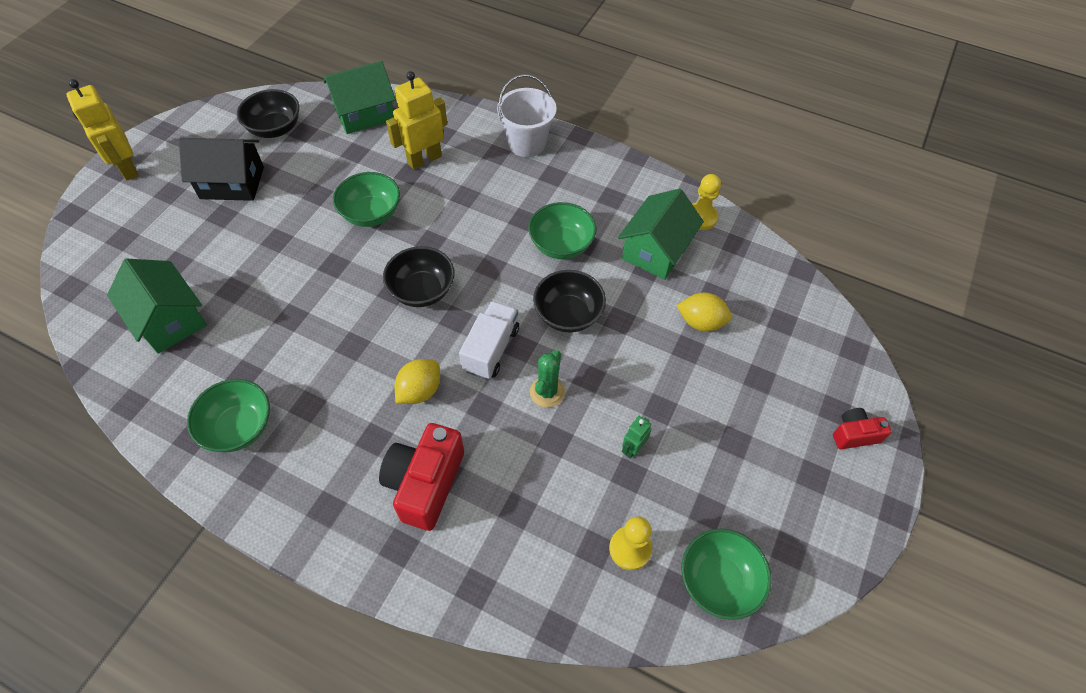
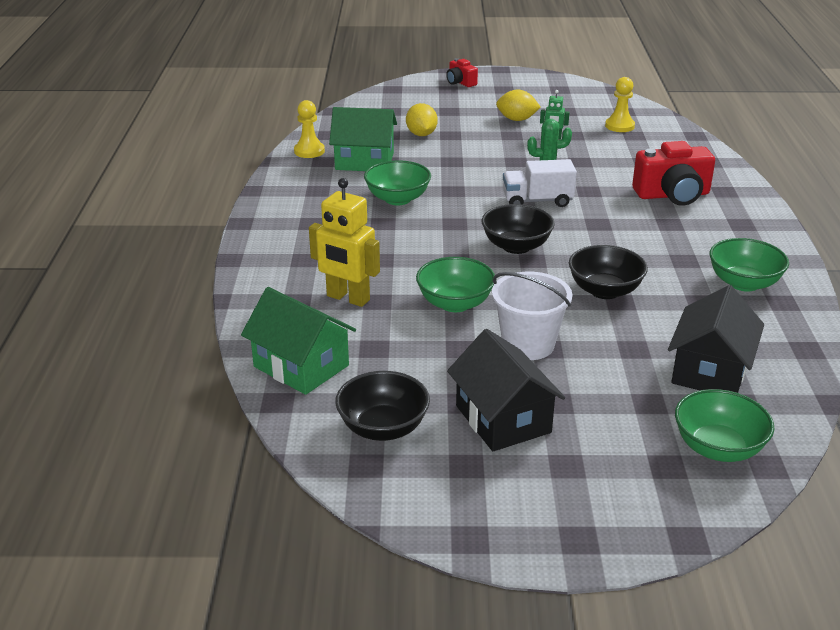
camera: 115 degrees left, 25 degrees down
yellow robot [66,79,139,180] -> none
green house [107,259,207,354] -> black house [668,285,764,393]
yellow lemon [395,359,440,404] -> yellow lemon moved to [496,90,541,121]
white bucket [497,74,557,157] -> white bucket moved to [492,272,573,360]
black bowl [533,270,606,332] -> black bowl moved to [569,245,648,299]
green bowl [682,529,772,620] -> green bowl moved to [675,389,775,462]

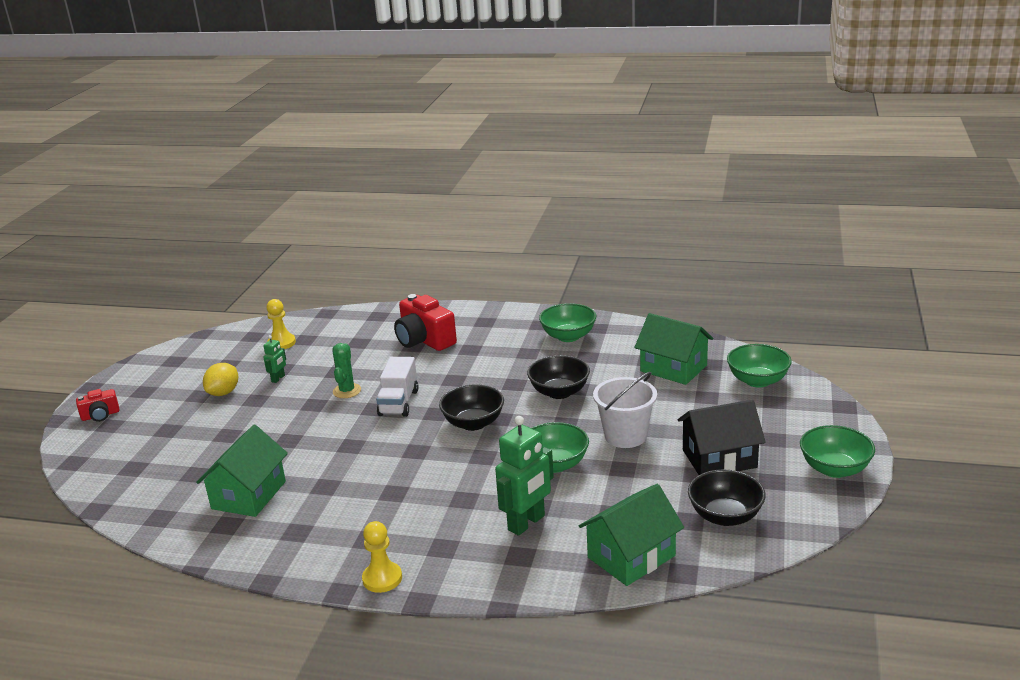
camera: 75 degrees left, 5 degrees down
yellow pawn [294,100,325,158] -> yellow pawn moved to [362,521,402,593]
yellow robot [309,178,380,307] -> green robot [495,416,554,536]
green bowl [364,160,431,205] -> green bowl moved to [800,425,875,478]
yellow lemon [406,103,438,136] -> none
red camera [632,141,715,206] -> red camera turned 135 degrees clockwise [394,294,457,351]
black house [668,285,764,393] -> green house [634,313,713,385]

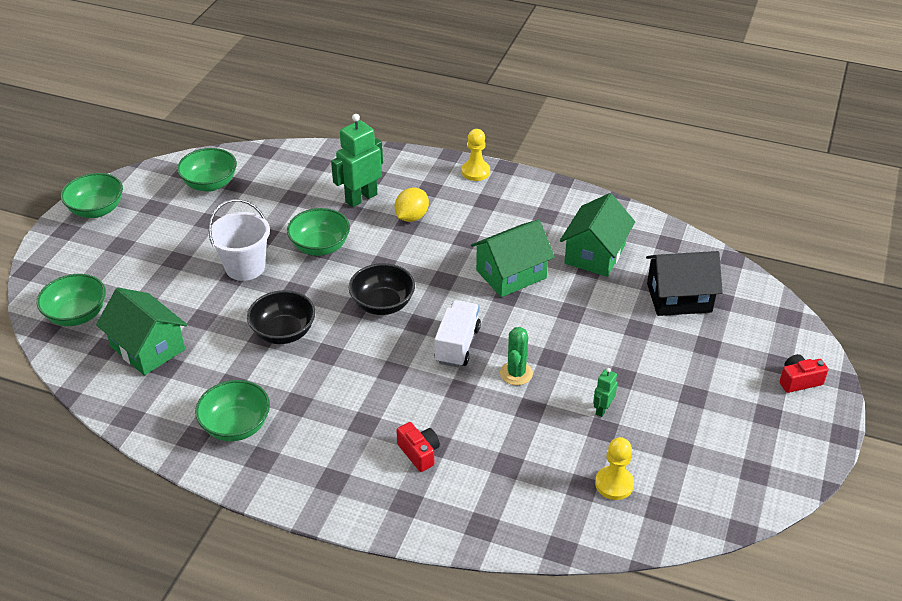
camera: 175 degrees left, 15 degrees up
yellow lemon [203,363,238,396] -> yellow lemon moved to [395,187,429,222]
red camera [394,294,457,351] -> red camera [396,422,440,472], size x0.54
green house [579,484,684,586] -> green house moved to [471,220,555,297]
black house [677,400,766,475] -> black house moved to [646,251,723,316]
black bowl [688,469,766,526] -> green bowl [177,148,237,192]

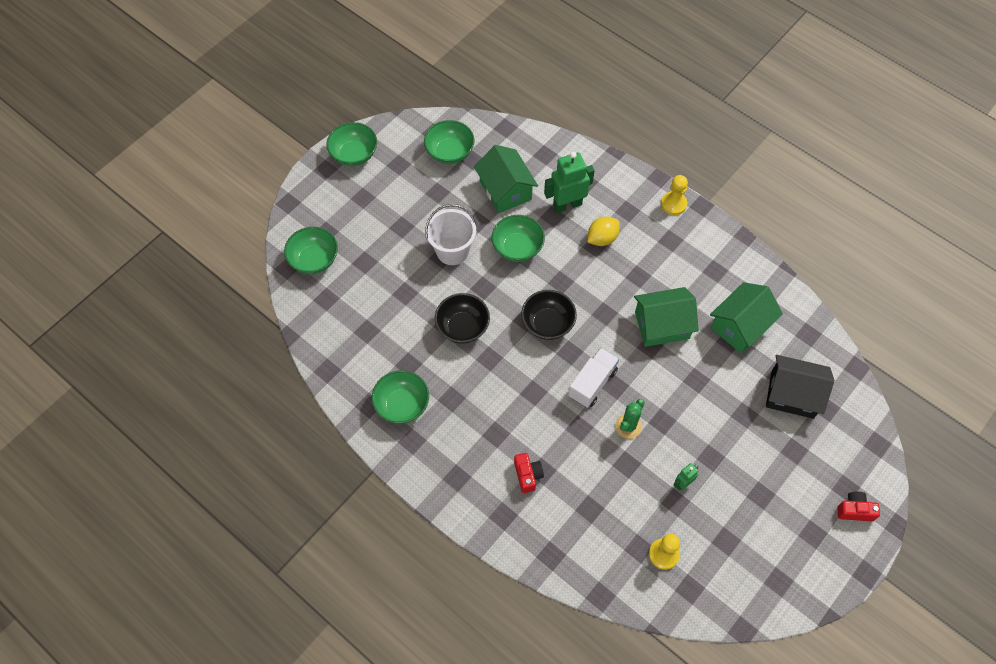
camera: 20 degrees right, 20 degrees up
green house [96,287,187,376] -> green house moved to [474,145,538,213]

